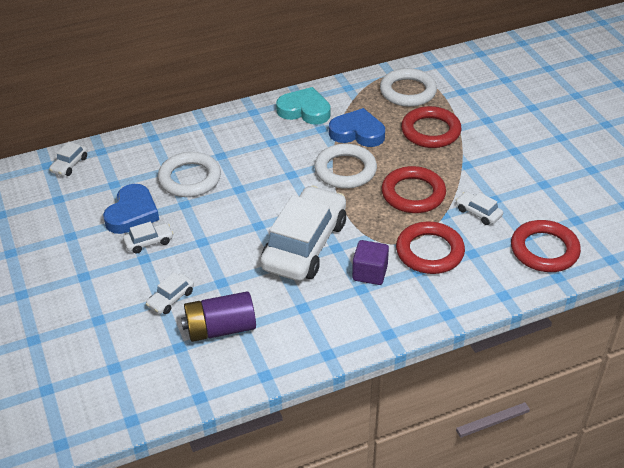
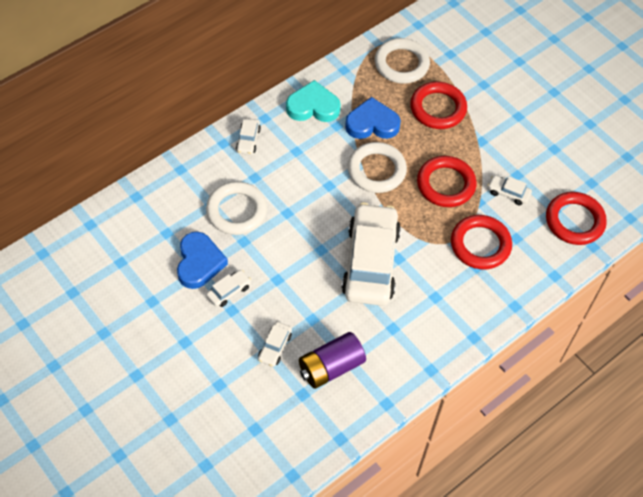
camera: 20 degrees left, 15 degrees up
white car [49,141,88,176] -> white car moved to [236,118,261,155]
purple cube [352,240,389,285] -> none

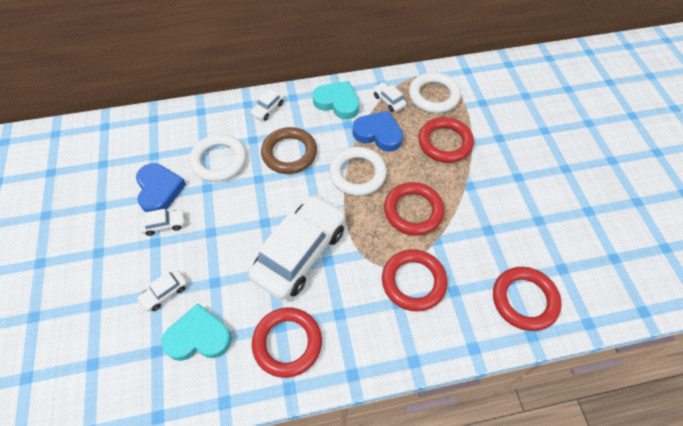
camera: 30 degrees right, 0 degrees up
blue heart [177,232,228,289] -> blue heart turned 45 degrees counterclockwise [136,163,186,212]
purple battery [299,332,366,389] -> turquoise heart [161,303,232,361]
white car [487,175,532,205] -> white car moved to [373,82,407,112]
none -> red ring [252,307,322,378]
none -> brown ring [261,127,317,174]

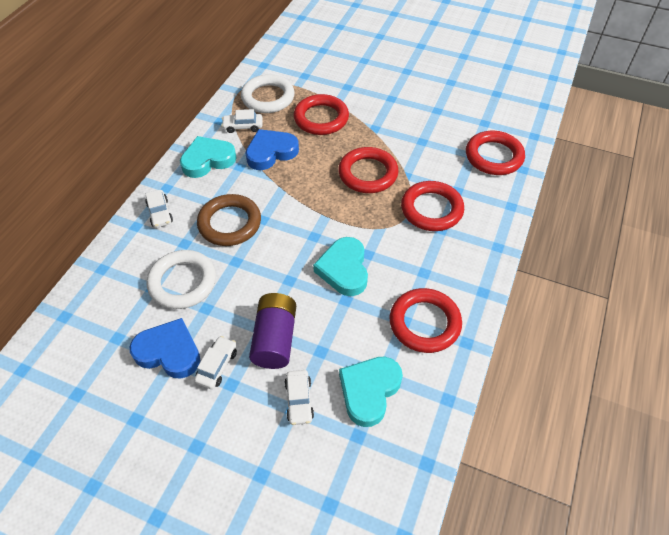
camera: 55 degrees left, 5 degrees down
white car [249,194,346,300] -> turquoise heart [313,237,368,296]
white ring [329,147,387,196] -> none
none -> purple battery [249,293,296,369]

